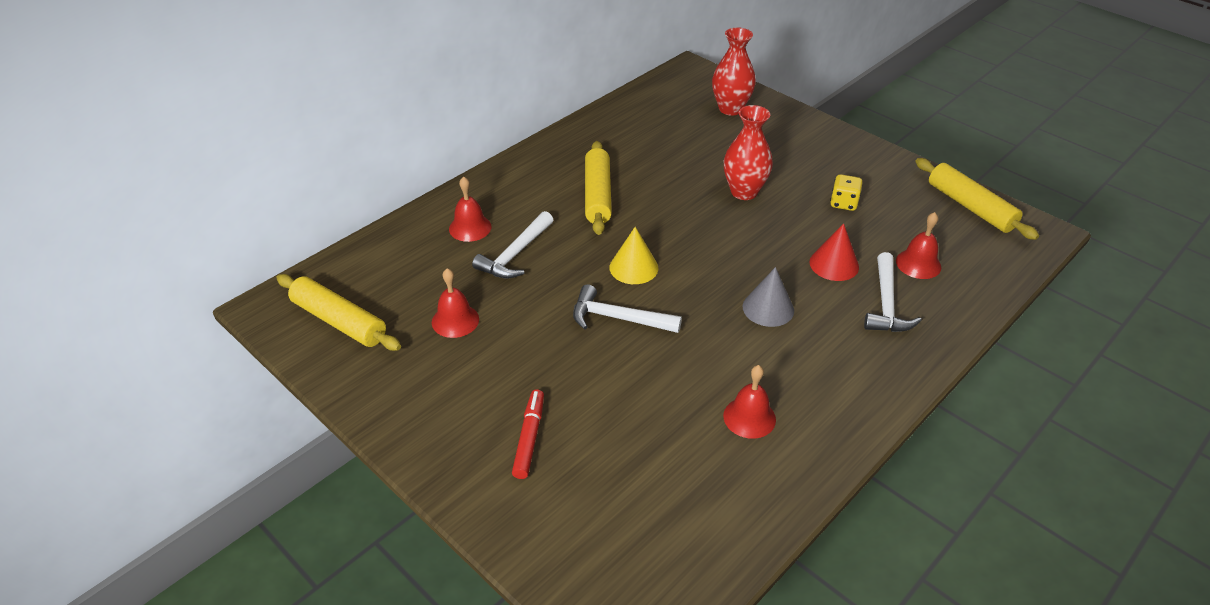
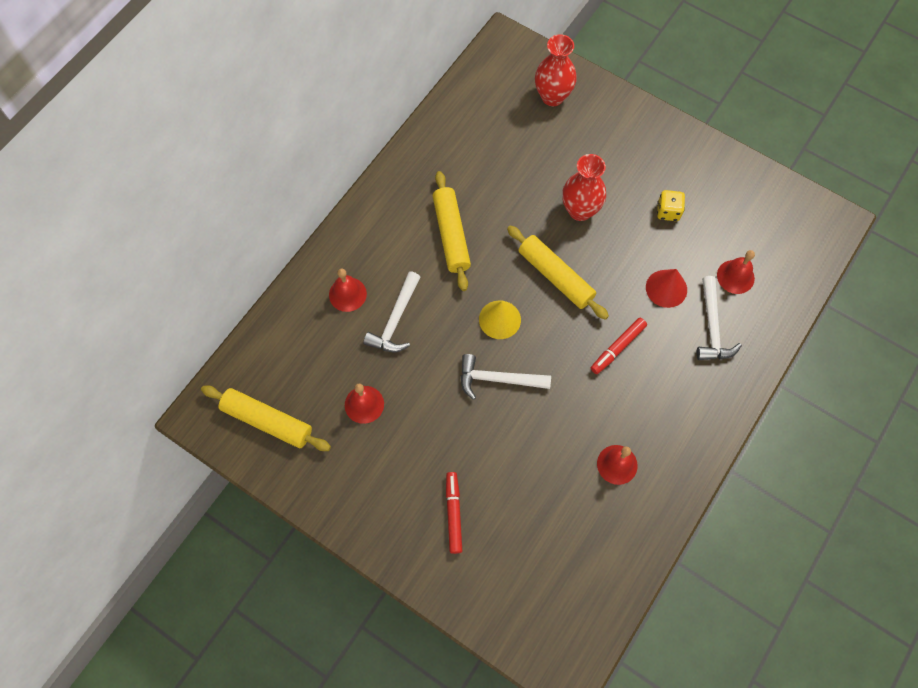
camera: 10 degrees left, 25 degrees up
grey cone [743,267,794,327] -> red marker [591,318,647,374]
yellow rolling pin [915,158,1039,240] -> yellow rolling pin moved to [507,225,609,320]

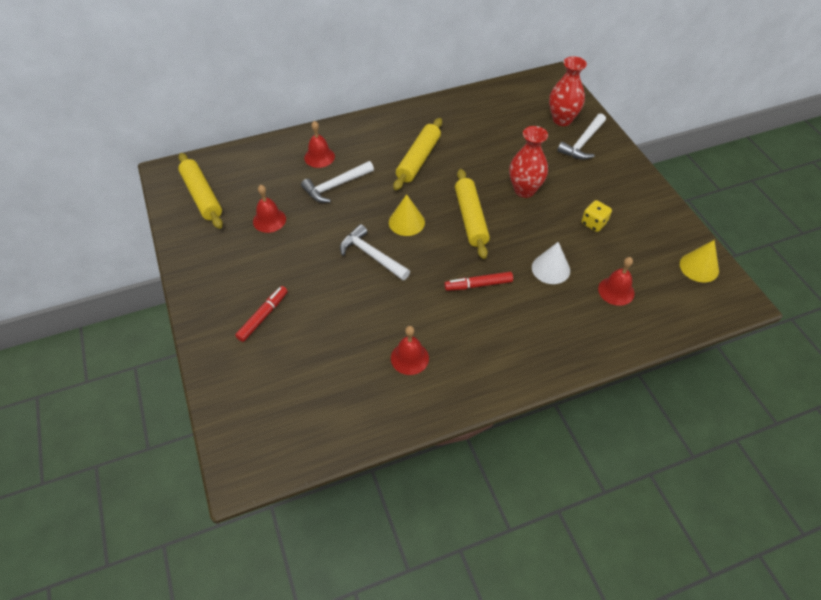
camera: 35 degrees right, 15 degrees down
red cone [646,269,687,308] -> white cone [532,242,570,284]
white hammer [696,276,742,360] -> white hammer moved to [557,113,606,160]
none -> yellow cone [680,240,719,282]

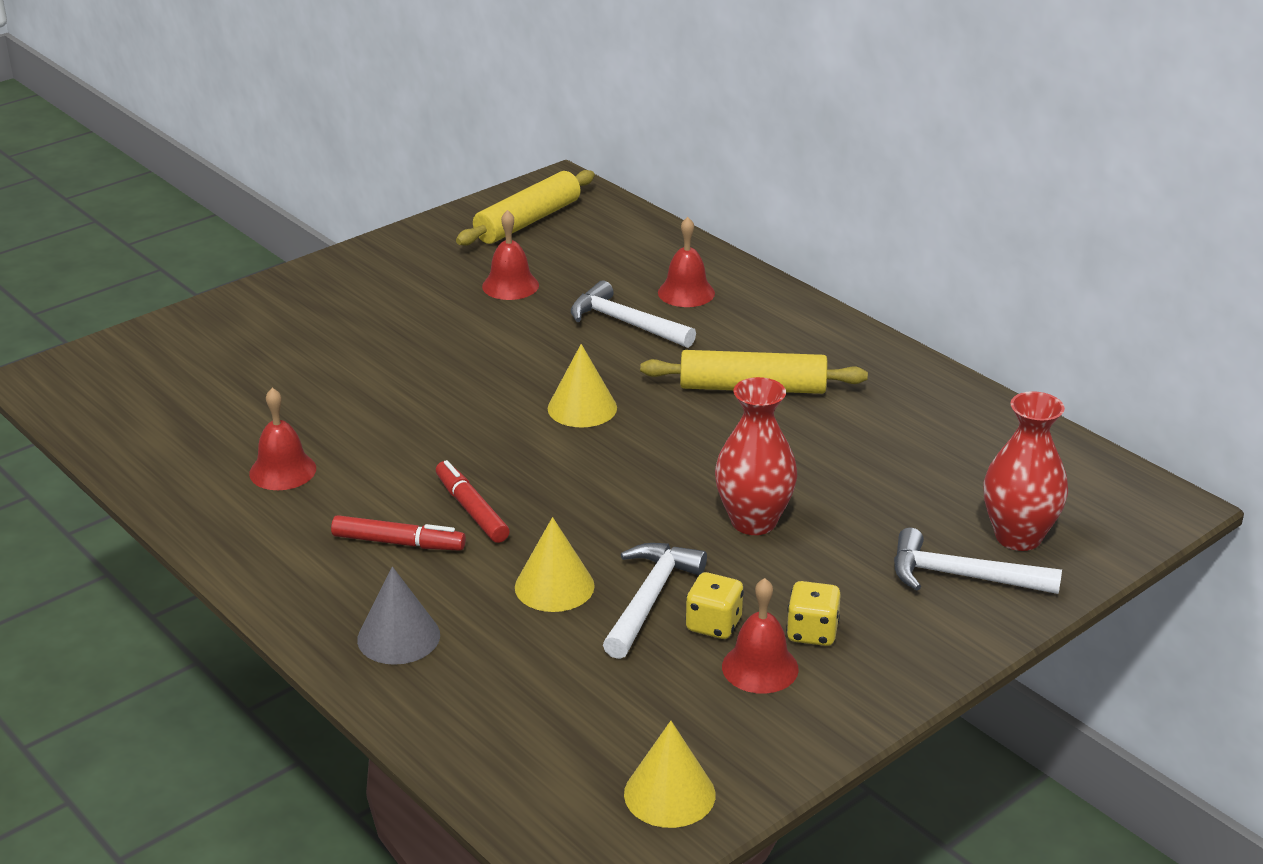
camera: 70 degrees right, 20 degrees down
red marker [235,286,288,342] -> red marker moved to [331,515,466,551]
white hammer [340,224,410,280] -> white hammer moved to [603,543,707,659]
yellow rolling pin [455,169,490,259] -> none
white cone [532,242,570,284] -> yellow cone [515,517,595,612]
red bell [598,257,634,306] -> red bell moved to [722,578,799,694]
none -> grey cone [357,567,440,665]
none -> yellow dice [786,581,841,646]

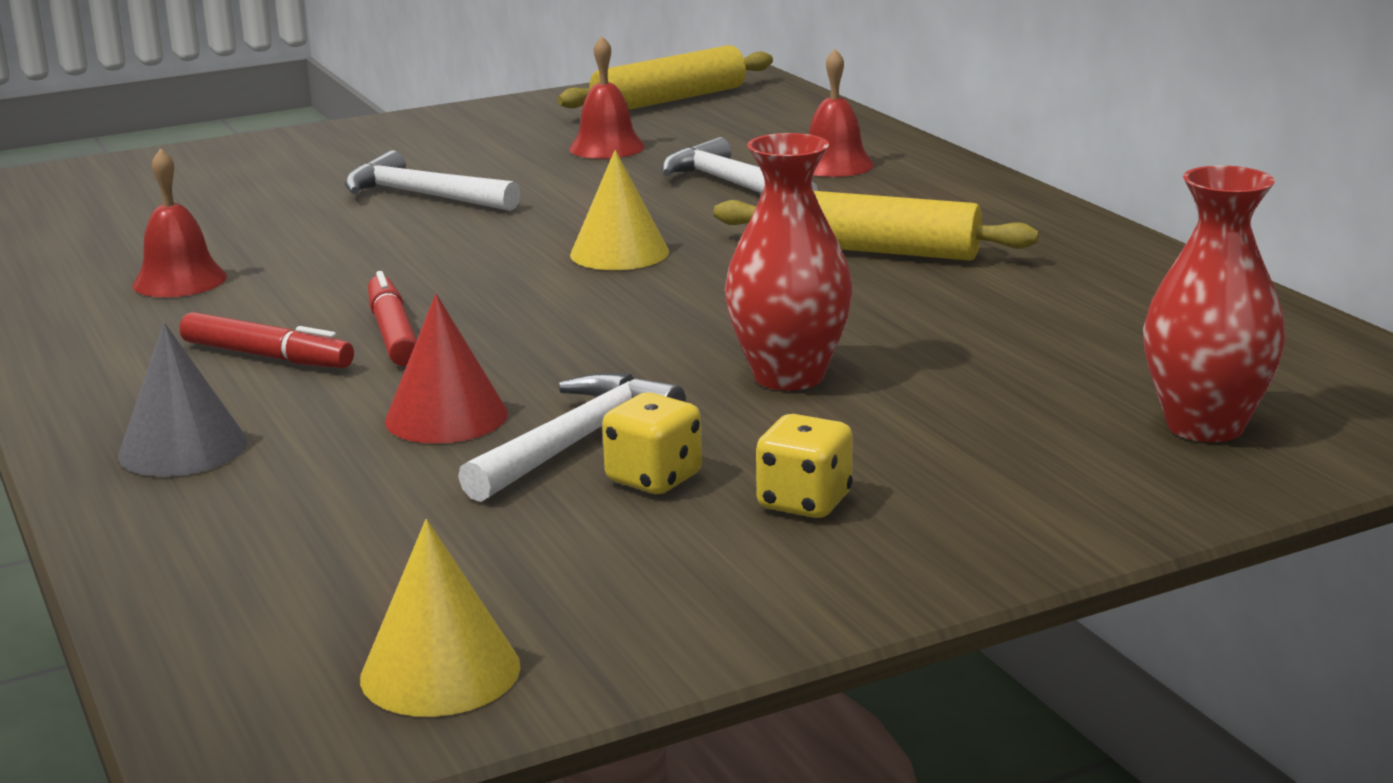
camera: 15 degrees right, 10 degrees down
yellow cone [515,517,595,612] -> red cone [385,294,508,444]
red bell [722,578,799,694] -> none
white hammer [894,528,1062,594] -> white hammer moved to [345,150,520,211]

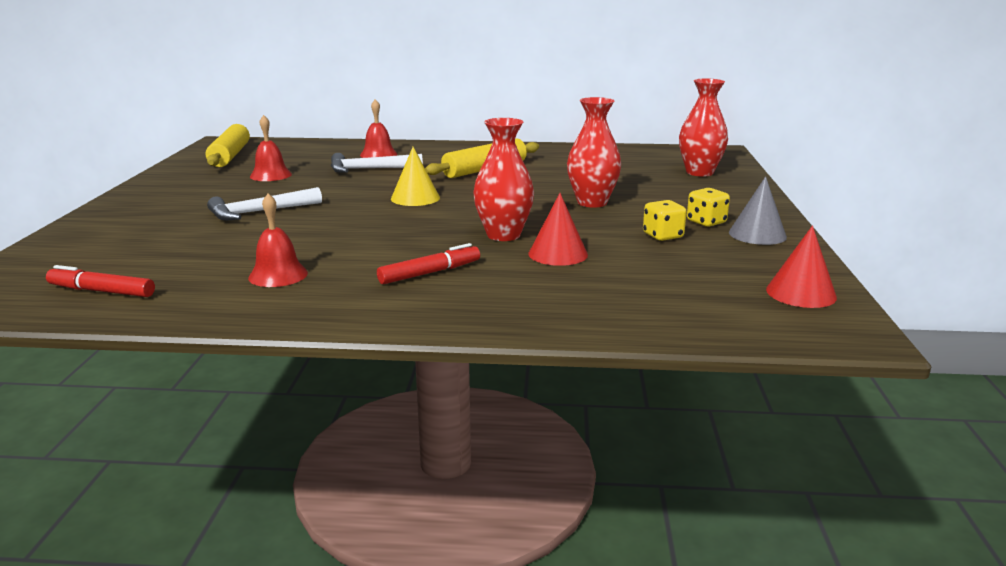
camera: 60 degrees left, 0 degrees up
grey cone [118,322,248,477] -> grey cone moved to [729,176,787,245]
yellow cone [360,519,521,717] -> red cone [766,225,837,308]
red marker [368,271,417,366] -> red marker moved to [46,265,155,297]
white hammer [458,373,686,502] -> none
none -> red vase [473,118,534,241]

